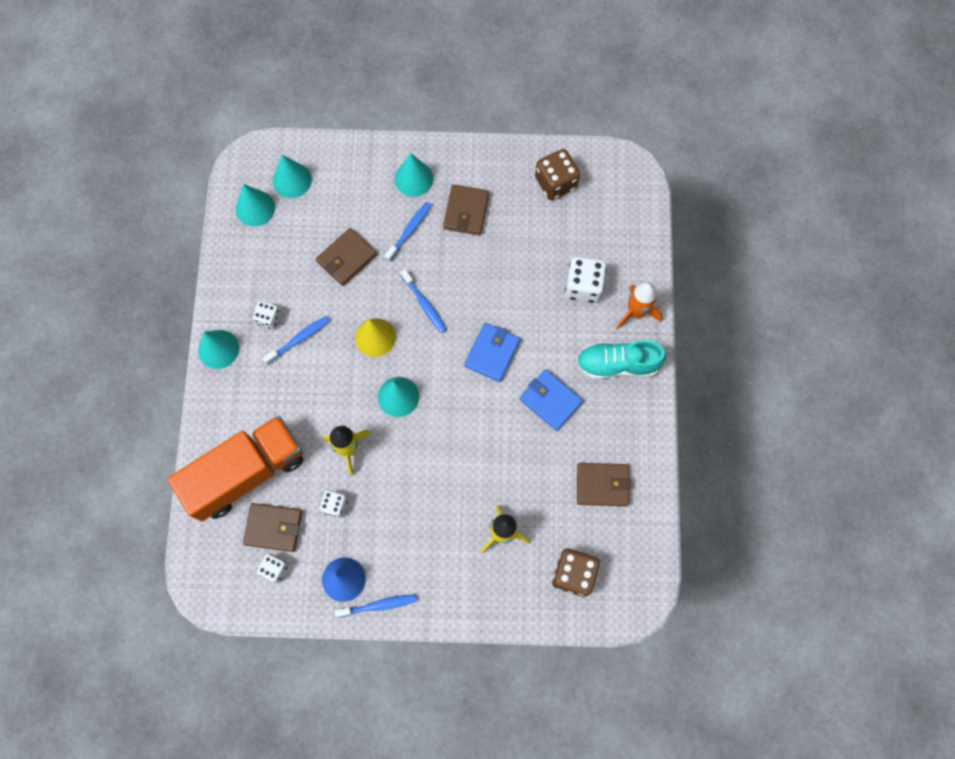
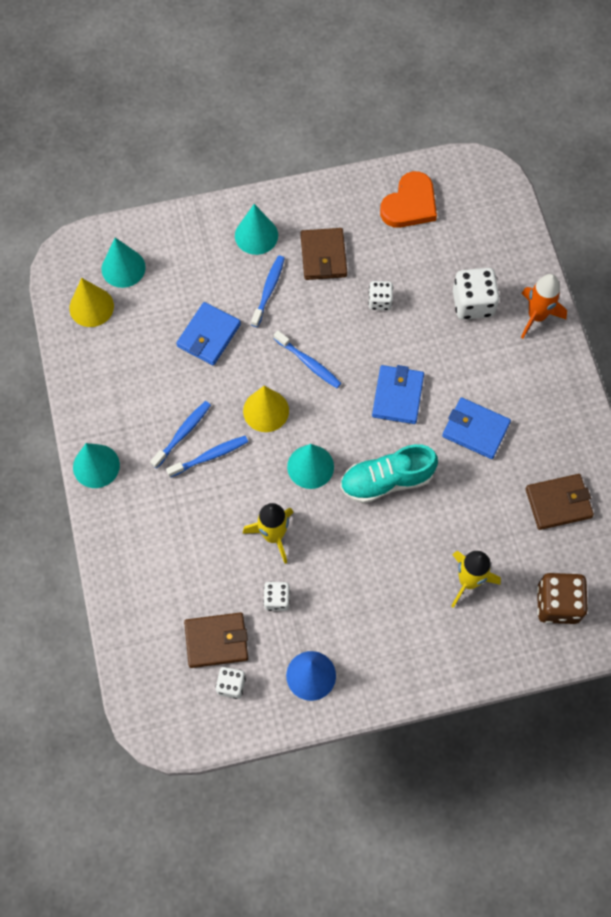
camera: 15 degrees left, 5 degrees down
orange truck [167,415,303,522] -> none
turquoise cone [236,184,275,226] -> yellow cone [69,278,114,327]
white dice [253,301,281,329] -> white dice moved to [368,281,393,310]
brown wallet [316,228,377,286] -> blue wallet [176,302,241,365]
blue toothbrush [334,594,417,618] -> blue toothbrush moved to [166,436,248,477]
brown dice [535,149,580,200] -> orange heart [380,171,437,228]
turquoise shoe [576,340,666,379] -> turquoise shoe moved to [340,444,438,503]

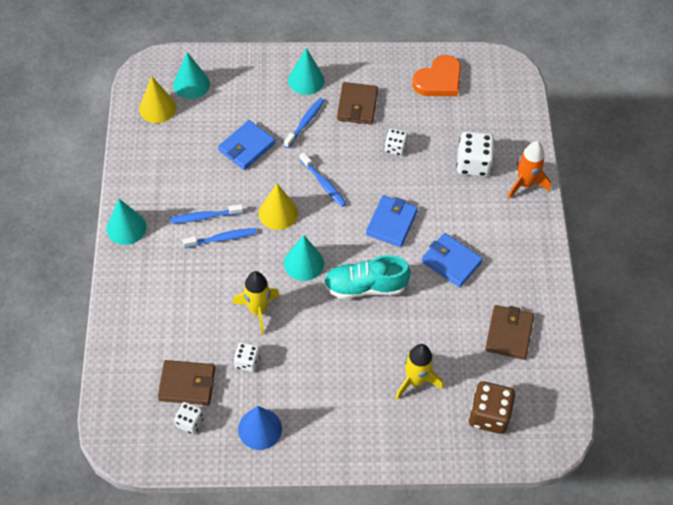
camera: 10 degrees right, 10 degrees down
blue toothbrush [150,401,211,469] -> blue toothbrush turned 150 degrees counterclockwise [170,204,243,223]
brown wallet [526,474,594,530] -> brown wallet turned 75 degrees counterclockwise [485,305,534,360]

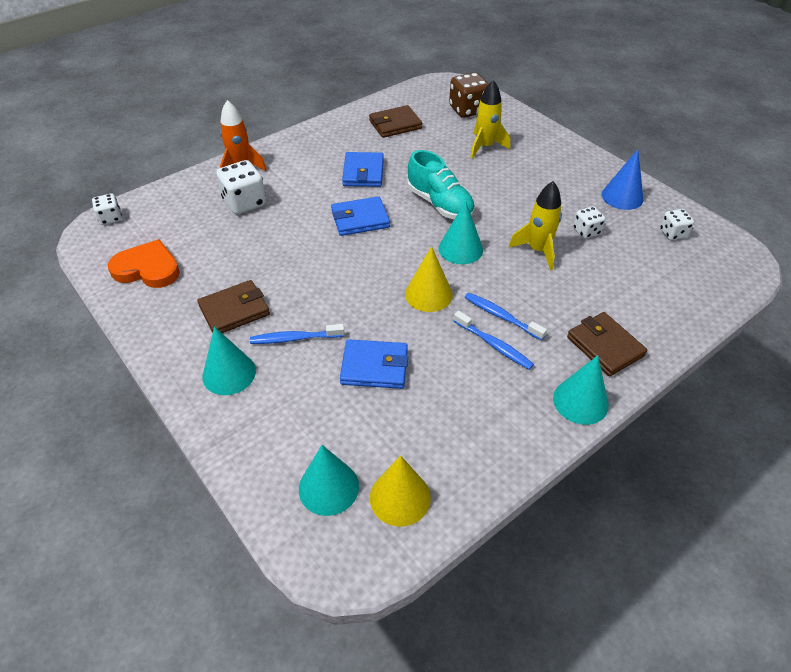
camera: 125 degrees left, 10 degrees down
brown wallet [158,360,215,405] -> brown wallet moved to [567,312,647,376]
blue toothbrush [299,152,347,207] -> none
white dice [385,128,408,156] -> white dice moved to [92,194,122,225]

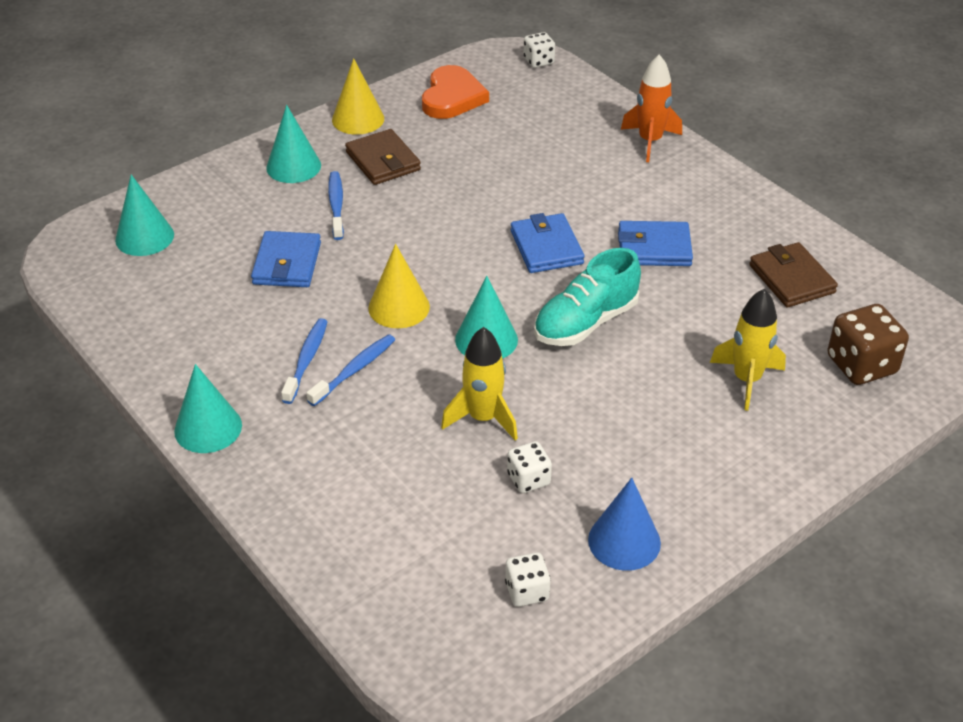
camera: 90 degrees right, 5 degrees down
white dice [216,160,266,214] -> none
yellow cone [370,455,431,527] -> yellow cone moved to [332,58,384,135]
blue toothbrush [454,311,534,370] -> blue toothbrush turned 150 degrees clockwise [281,318,328,404]
brown wallet [567,312,647,376] -> none

